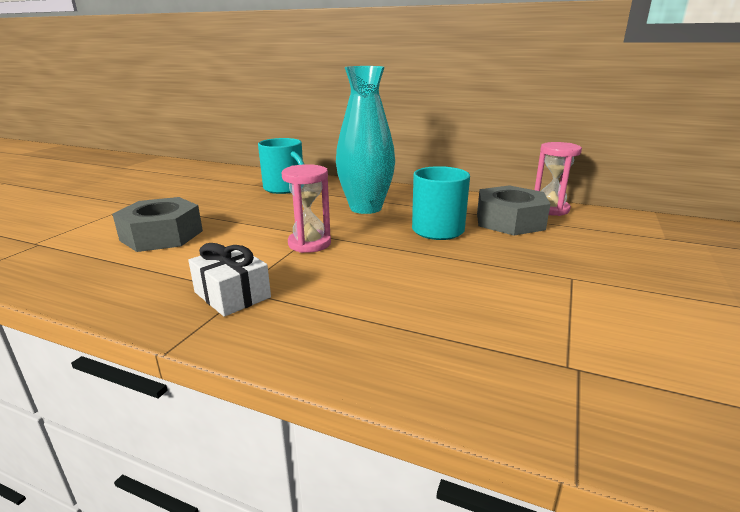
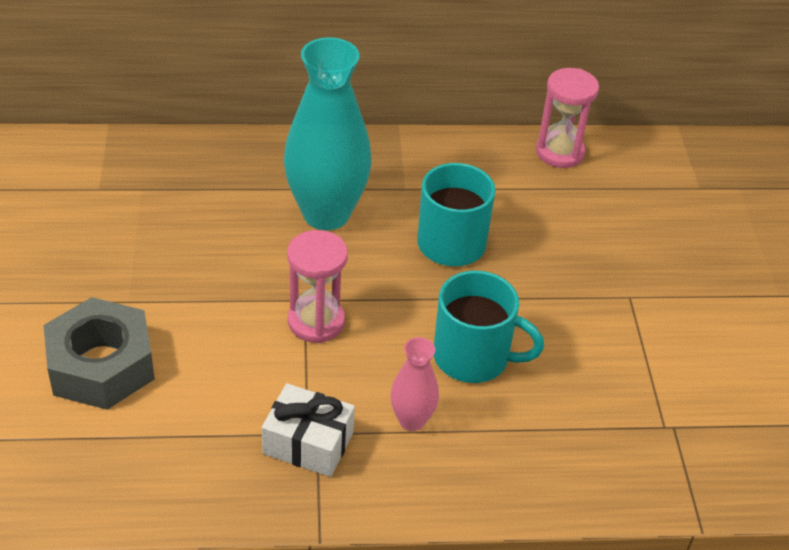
camera: 30 degrees left, 20 degrees up
turquoise mug [258,138,305,194] -> turquoise mug moved to [434,270,544,383]
grey nut [477,185,550,236] -> none
none -> pink vase [390,337,439,431]

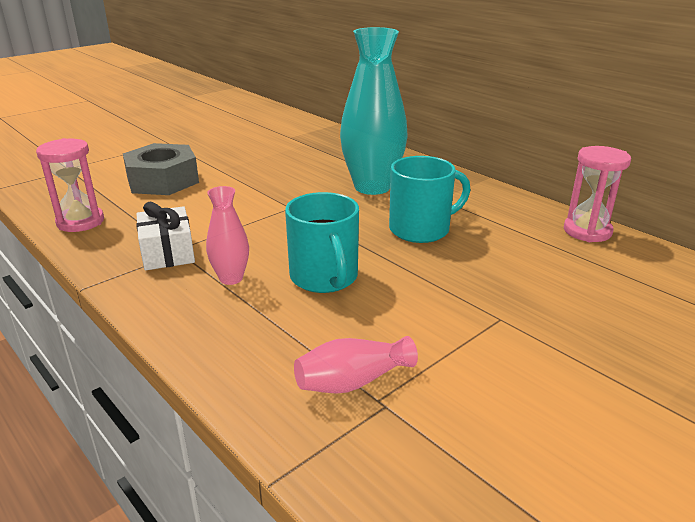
camera: 55 degrees right, 15 degrees down
pink hourglass [287,230,348,343] -> pink hourglass moved to [36,138,104,232]
none -> pink vase [294,336,418,393]

